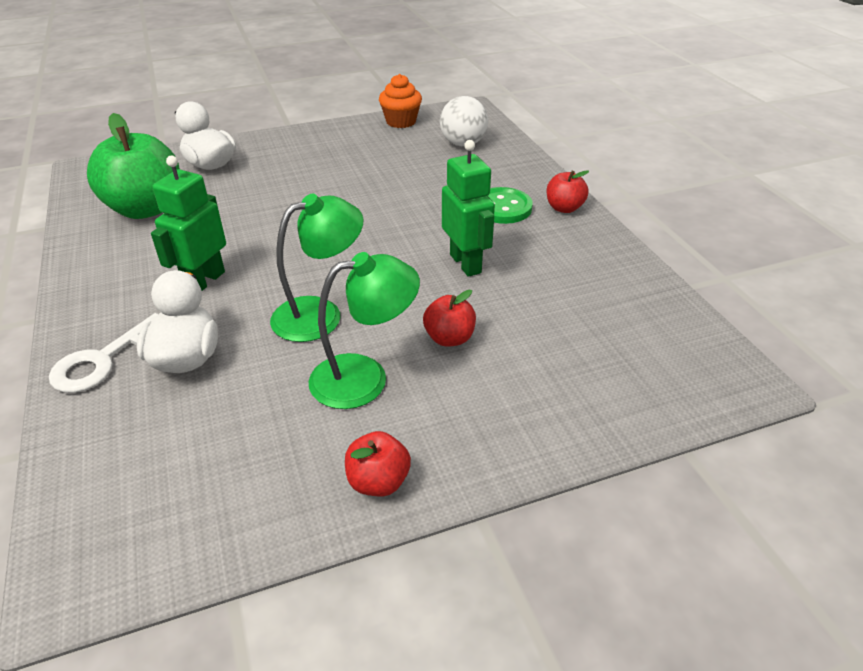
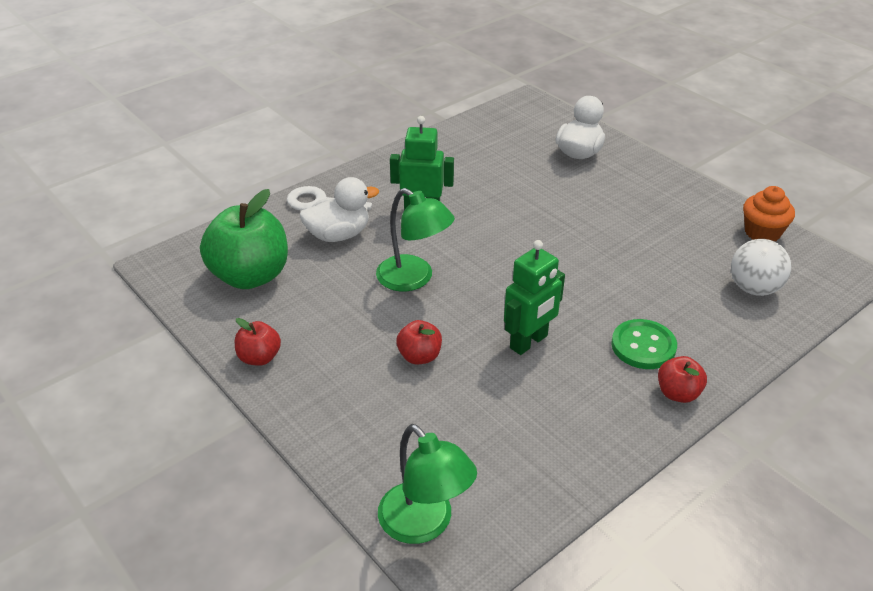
camera: 70 degrees right, 0 degrees up
green apple [87,113,180,219] -> green apple moved to [200,189,288,289]
green lamp [309,252,420,409] -> green lamp moved to [378,424,477,544]

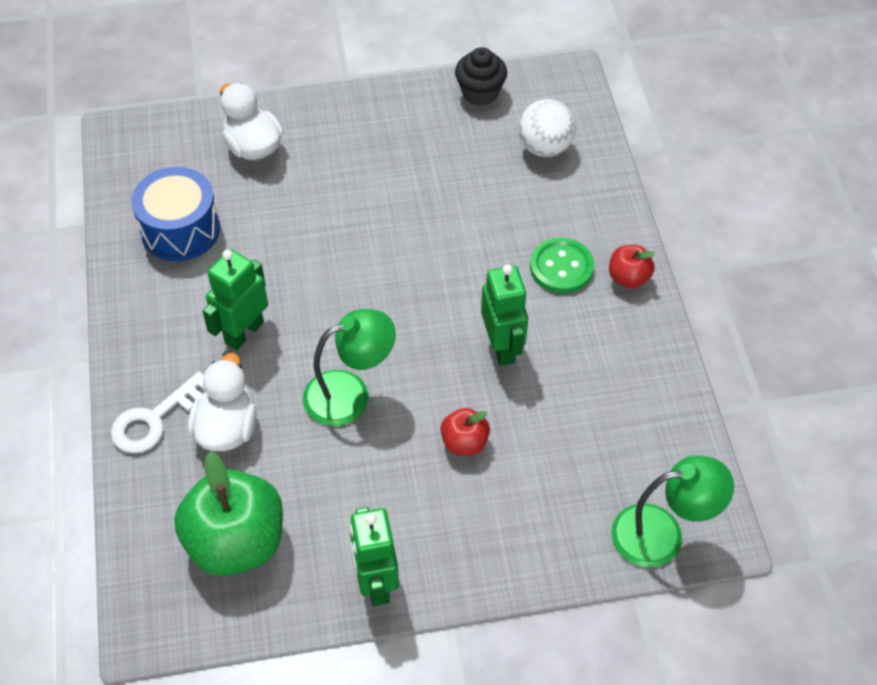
camera: 60 degrees left, 15 degrees up
red apple [235,318,281,366] -> green robot [349,507,399,606]
orange cupcake [743,186,795,241] -> black cupcake [455,47,507,106]
none -> blue drum [131,167,220,261]

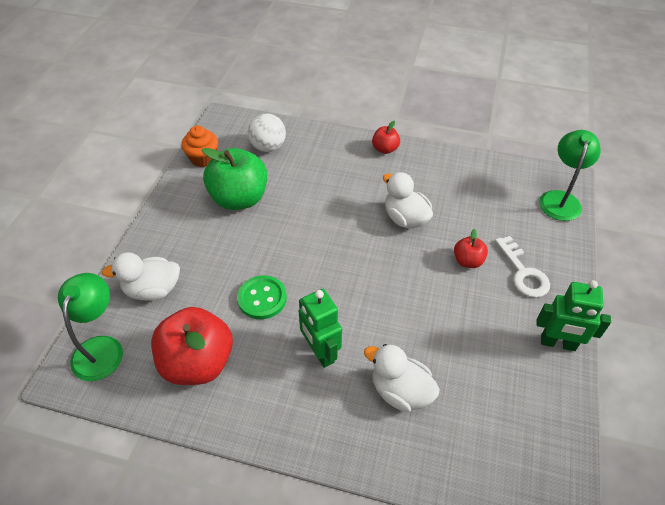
camera: 65 degrees left, 5 degrees down
white key [111,372,205,453] -> white key moved to [495,236,550,298]
blue drum [131,167,220,261] -> red apple [151,307,233,385]
green apple [174,451,283,576] -> green apple moved to [202,148,267,210]
green lamp [303,309,396,426] -> green lamp moved to [58,273,123,381]
black cupcake [455,47,507,106] -> orange cupcake [181,126,218,167]
green robot [481,265,528,366] -> white duck [383,172,433,228]
green button [530,238,594,293] -> green button moved to [237,275,287,319]

